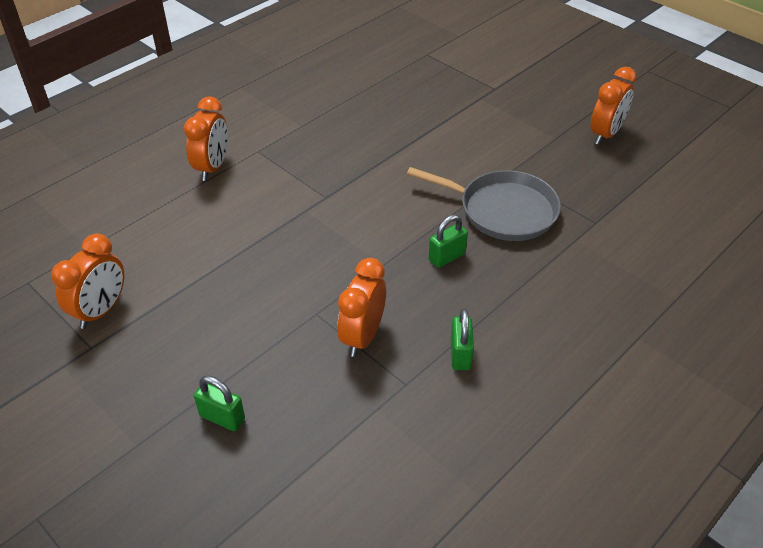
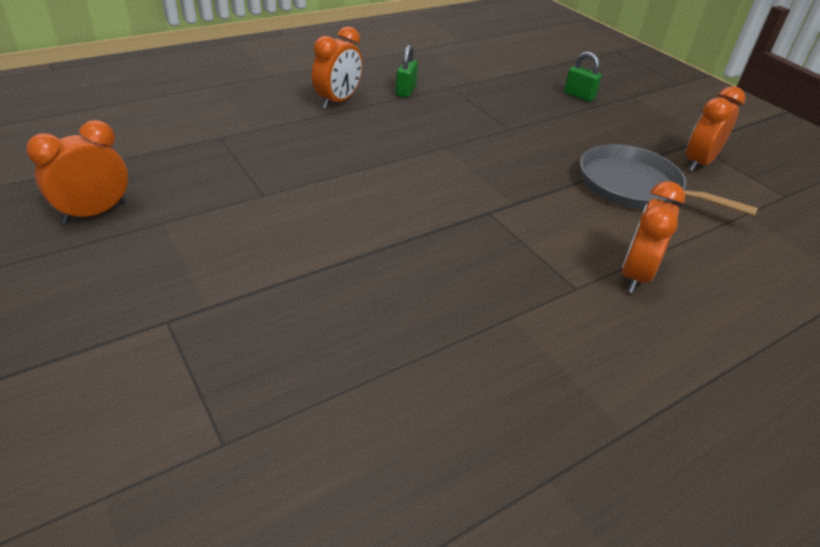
camera: 170 degrees left, 5 degrees down
orange clock [337,258,386,357] -> orange clock moved to [312,26,363,109]
grey pan [407,167,561,241] -> grey pan moved to [580,144,758,216]
green padlock [429,214,468,268] -> none

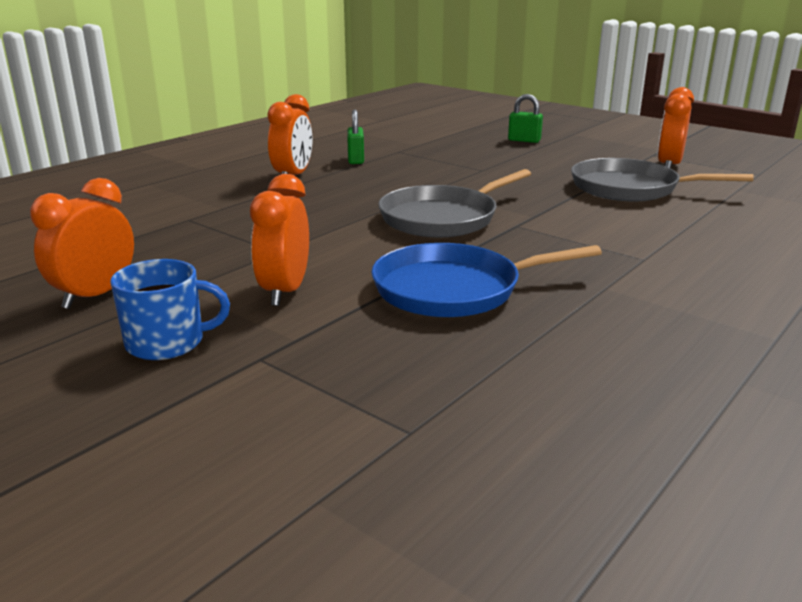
camera: 15 degrees left, 15 degrees down
orange clock [622,181,685,293] -> orange clock moved to [250,174,309,306]
none -> blue mug [110,259,230,360]
none -> blue pan [371,243,602,317]
none -> grey pan [378,169,531,237]

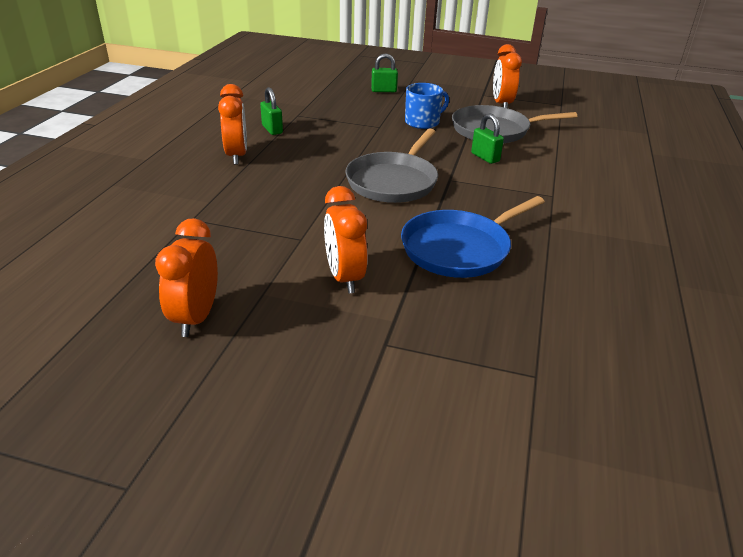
camera: 25 degrees left, 10 degrees up
blue mug [110,259,230,360] -> blue mug moved to [405,83,449,129]
none -> green padlock [471,113,504,164]

